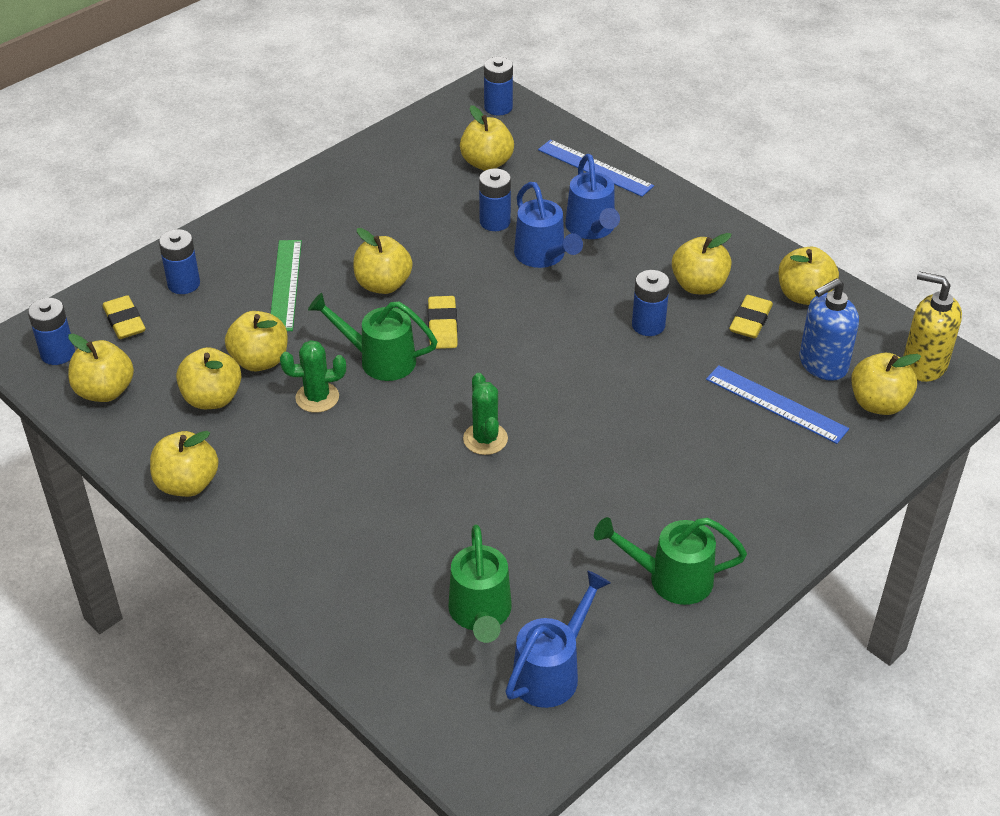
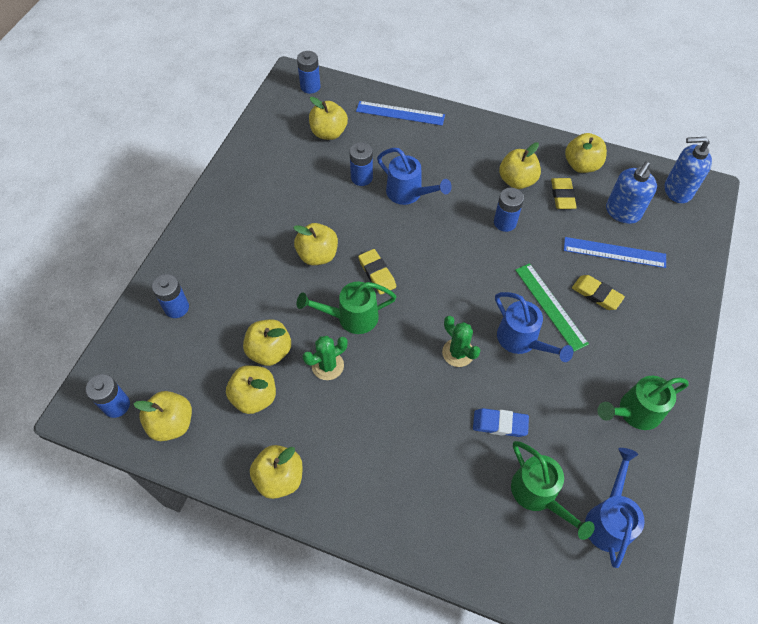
camera: 25 degrees left, 15 degrees up
yellow eraser [103,295,146,339] -> yellow eraser moved to [572,275,625,310]
green ruler [271,240,302,331] -> green ruler moved to [515,263,589,352]
blue watering can [565,154,620,239] -> blue watering can moved to [495,292,573,362]
yellow apple [851,353,921,415] -> none
yellow soap dispenser [903,271,962,382] -> blue soap dispenser [665,137,712,203]
none -> blue eraser [473,408,529,437]

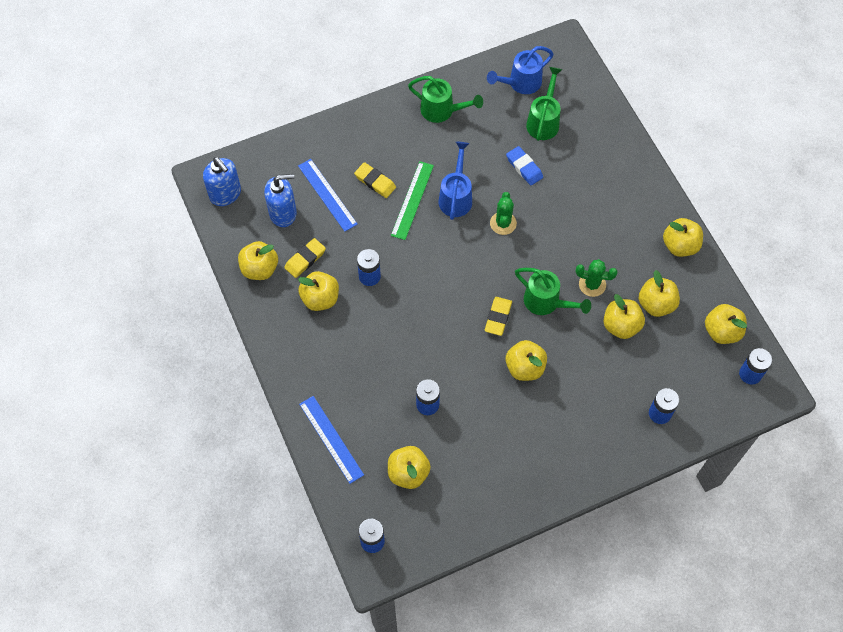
camera: 135 degrees left, 5 degrees up
blue watering can [377,148,451,205] -> none
yellow eraser [572,275,625,310] -> yellow eraser turned 45 degrees counterclockwise [354,162,396,198]

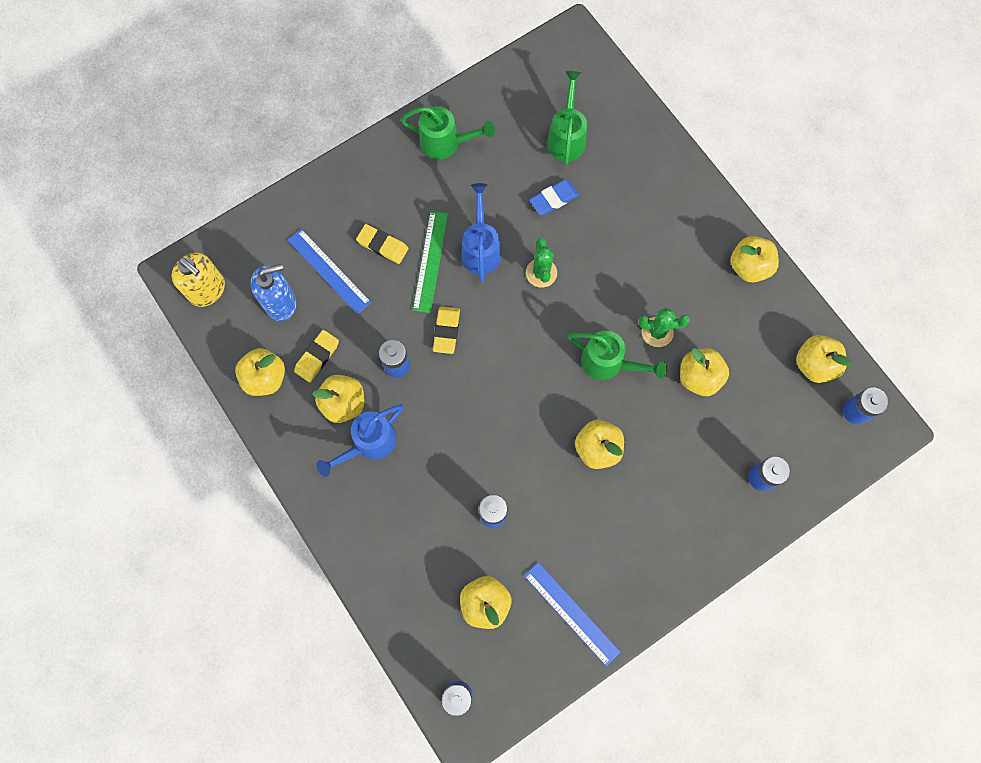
camera: 10 degrees left, 10 degrees up
blue soap dispenser [203,157,241,206] -> yellow soap dispenser [172,253,225,307]
blue ruler [299,396,364,484] -> blue ruler moved to [524,562,621,667]
yellow eraser [485,297,512,336] -> yellow eraser moved to [433,306,460,354]
blue watering can [487,46,554,94] -> blue watering can moved to [316,404,404,477]
blue eraser [506,146,543,185] -> blue eraser turned 75 degrees counterclockwise [529,180,579,215]
yellow apple [639,270,680,317] -> none

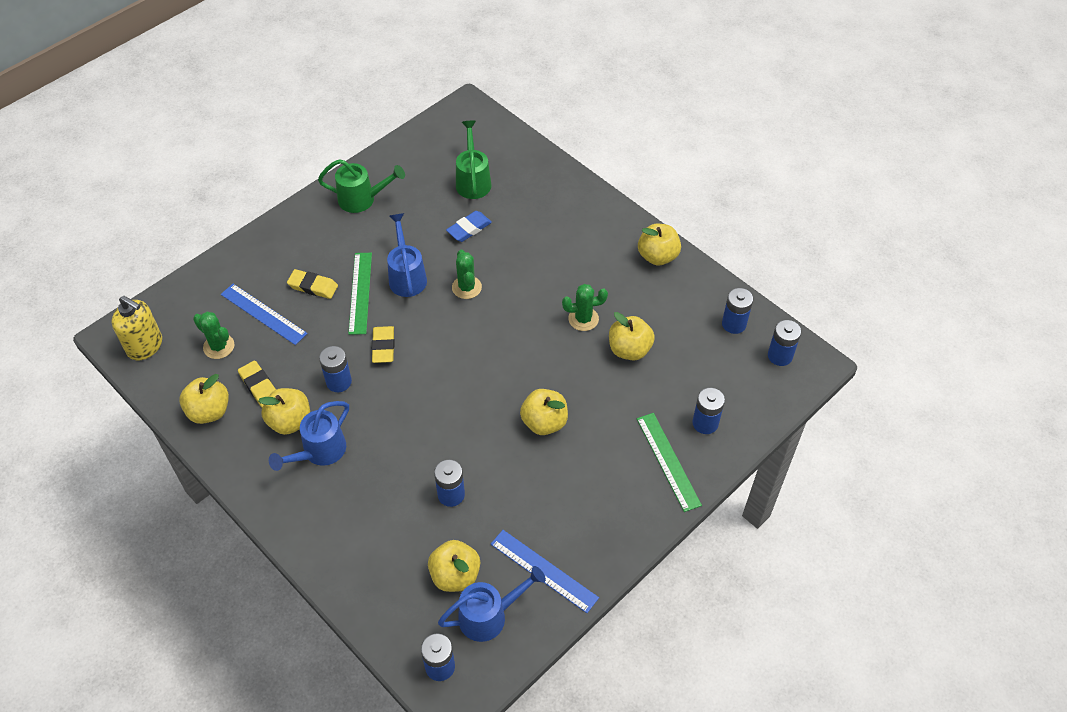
camera: 10 degrees left, 20 degrees down
blue soap dispenser [251,264,297,321] -> green cactus [193,312,234,359]
yellow eraser [294,330,339,382] -> yellow eraser turned 60 degrees counterclockwise [238,361,276,407]
green watering can [568,330,667,380] -> none
yellow apple [796,335,852,383] -> blue battery [722,288,753,334]
none -> blue watering can [438,566,546,642]
none -> green ruler [637,413,702,512]

